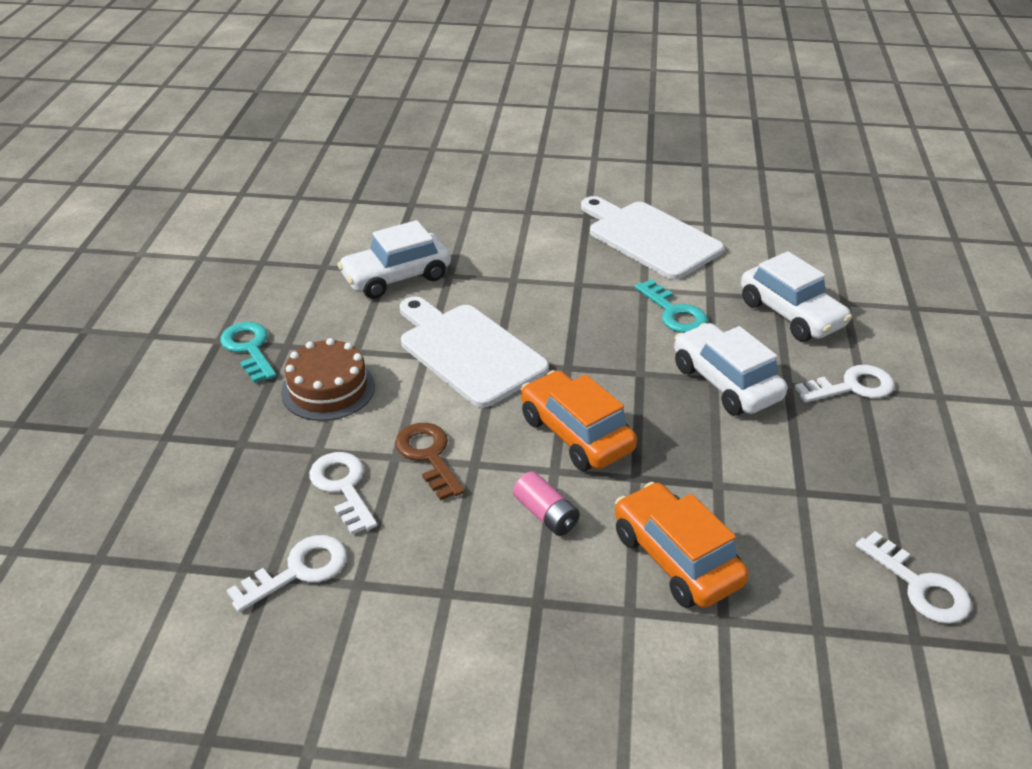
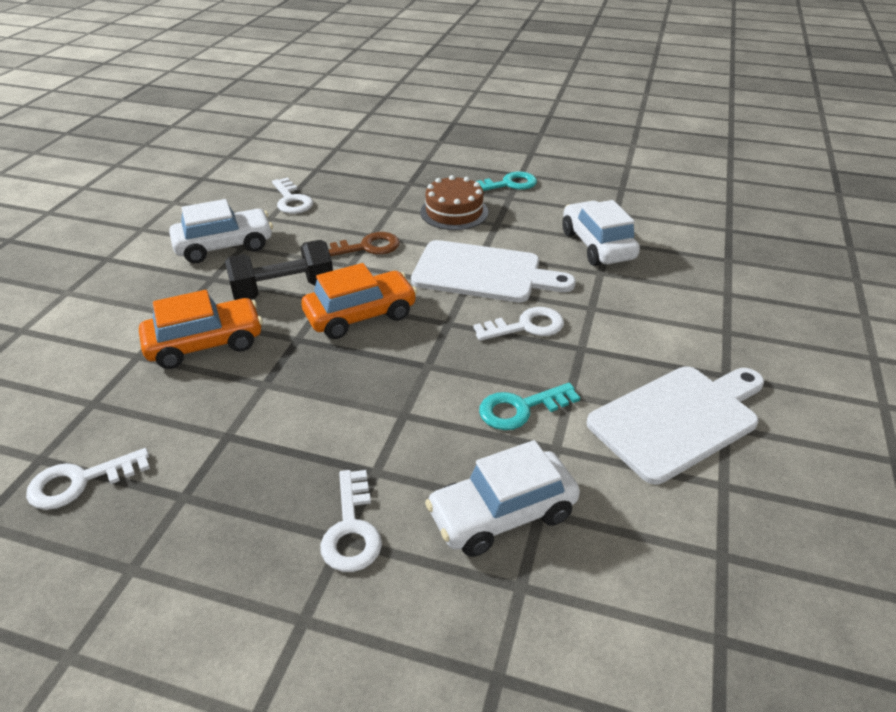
camera: 100 degrees right, 0 degrees up
white key [309,452,377,535] -> white key moved to [473,307,564,341]
white cutting board [400,297,549,408] -> white cutting board turned 45 degrees clockwise [411,240,576,302]
pink battery [513,471,580,536] -> black dumbbell [225,240,333,300]
white car [674,323,787,416] -> white car moved to [169,199,273,263]

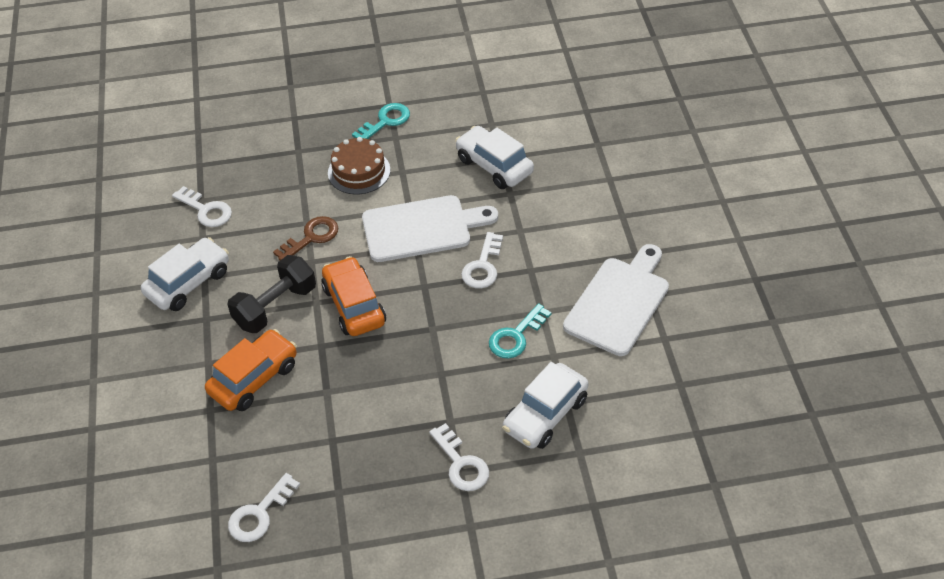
camera: 25 degrees left, 10 degrees up
orange car [301,263,417,339] -> orange car turned 60 degrees counterclockwise [321,256,386,336]
white key [473,307,564,341] -> white key turned 150 degrees clockwise [461,232,503,288]

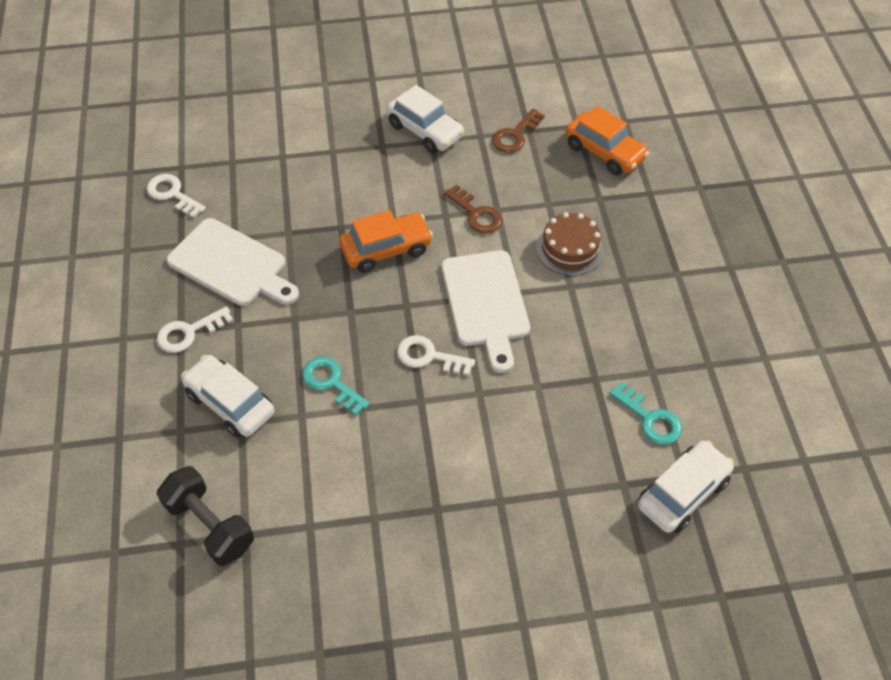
camera: 90 degrees right, 5 degrees up
white key [172,186,232,227] -> brown key [492,108,545,153]
orange car [205,329,297,411] -> orange car moved to [566,106,649,176]
black dumbbell [227,255,316,333] -> black dumbbell moved to [157,466,254,566]
turquoise key [352,103,410,139] -> turquoise key moved to [609,382,682,445]
white car [455,126,534,189] -> white car moved to [638,440,734,533]
white cutting board [563,244,669,356] -> white cutting board moved to [166,218,299,306]

